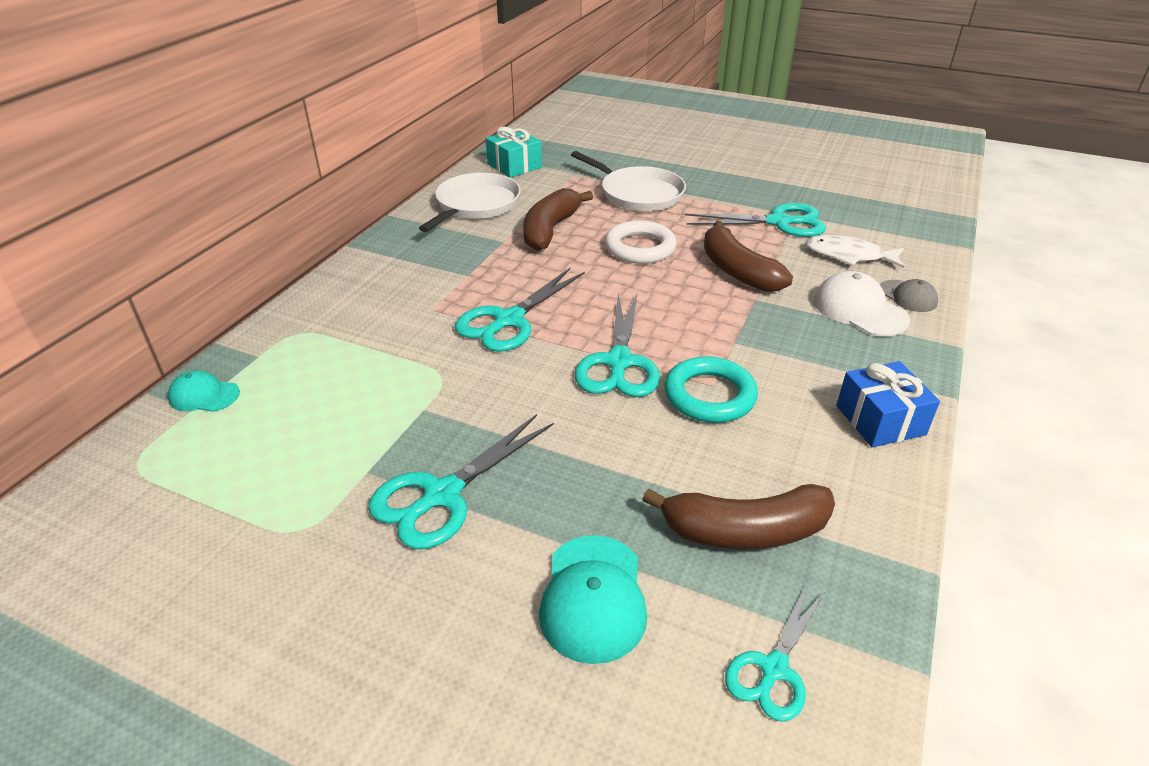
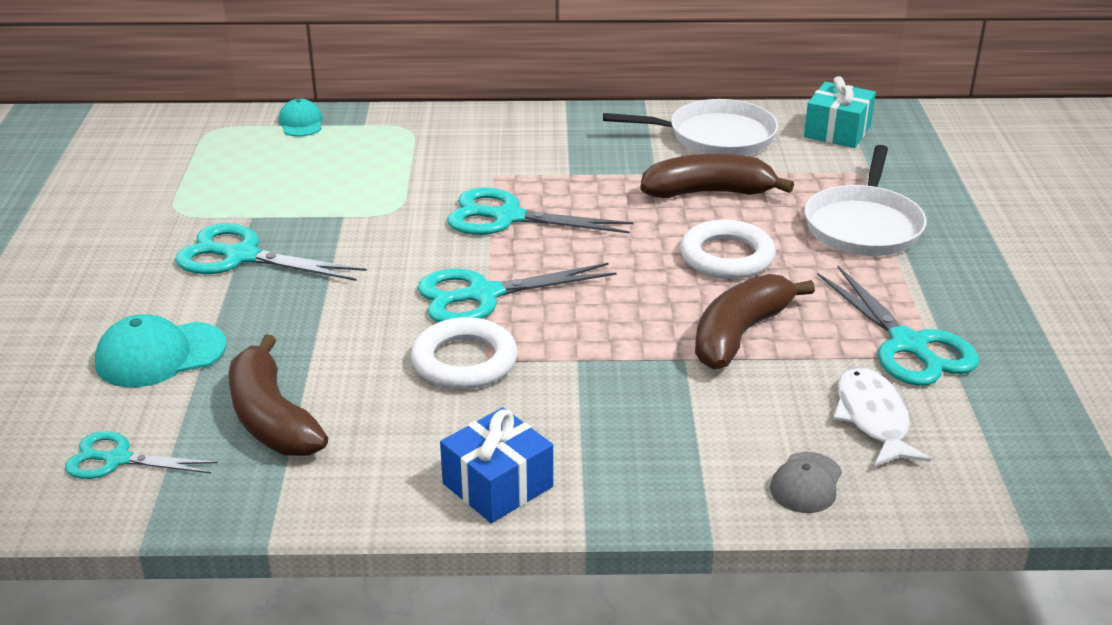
camera: 65 degrees right, 5 degrees down
turquoise ring [664,356,758,423] -> white ring [411,317,518,389]
white cap [814,271,911,336] -> none

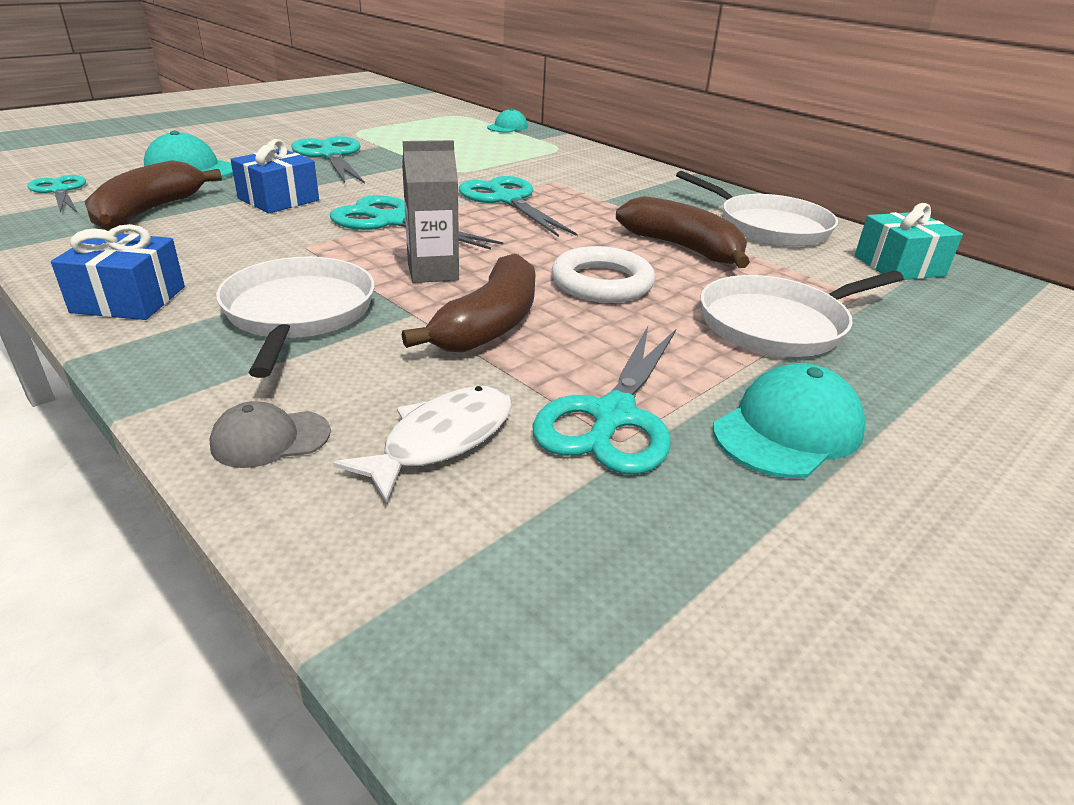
camera: 45 degrees right, 0 degrees up
white ring [411,317,518,389] -> none
brown banana [695,274,815,369] -> brown banana turned 120 degrees clockwise [402,254,536,353]
none -> white pan [216,257,375,378]
none -> blue gift [230,139,319,213]
none -> grey carton [402,140,459,283]
none -> turquoise cap [713,363,866,478]

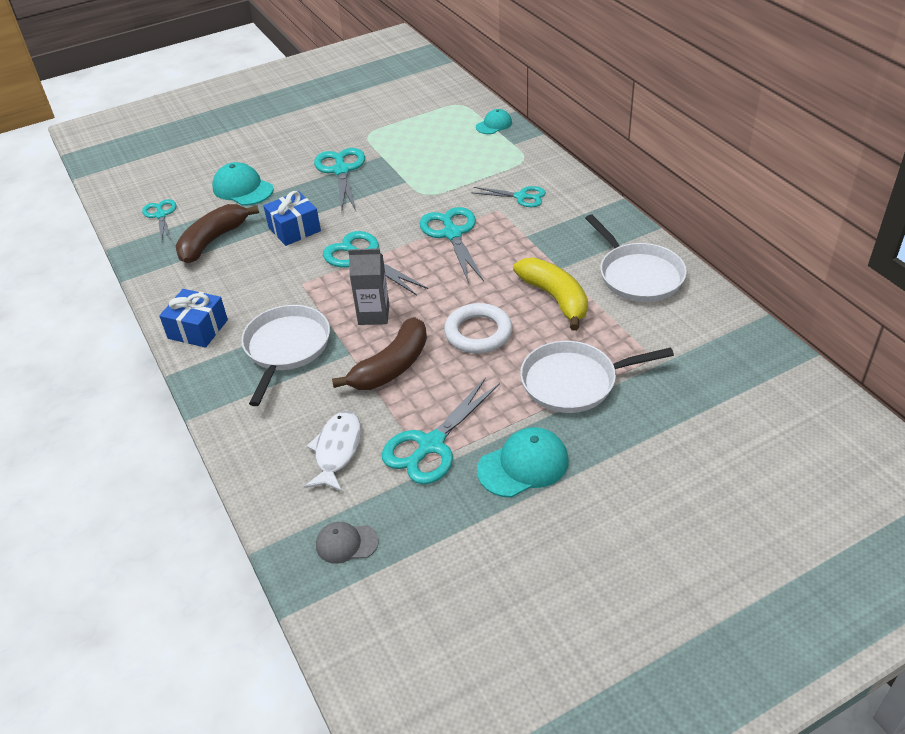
camera: 20 degrees right, 10 degrees up
grey cap [210,401,331,468] -> grey cap moved to [316,522,379,564]
white fish [333,386,512,503] -> white fish turned 45 degrees counterclockwise [304,411,361,492]
brown banana [616,196,750,268] -> yellow banana [513,257,588,331]
turquoise gift [854,203,963,280] -> none
none -> turquoise scissors [473,186,546,207]

